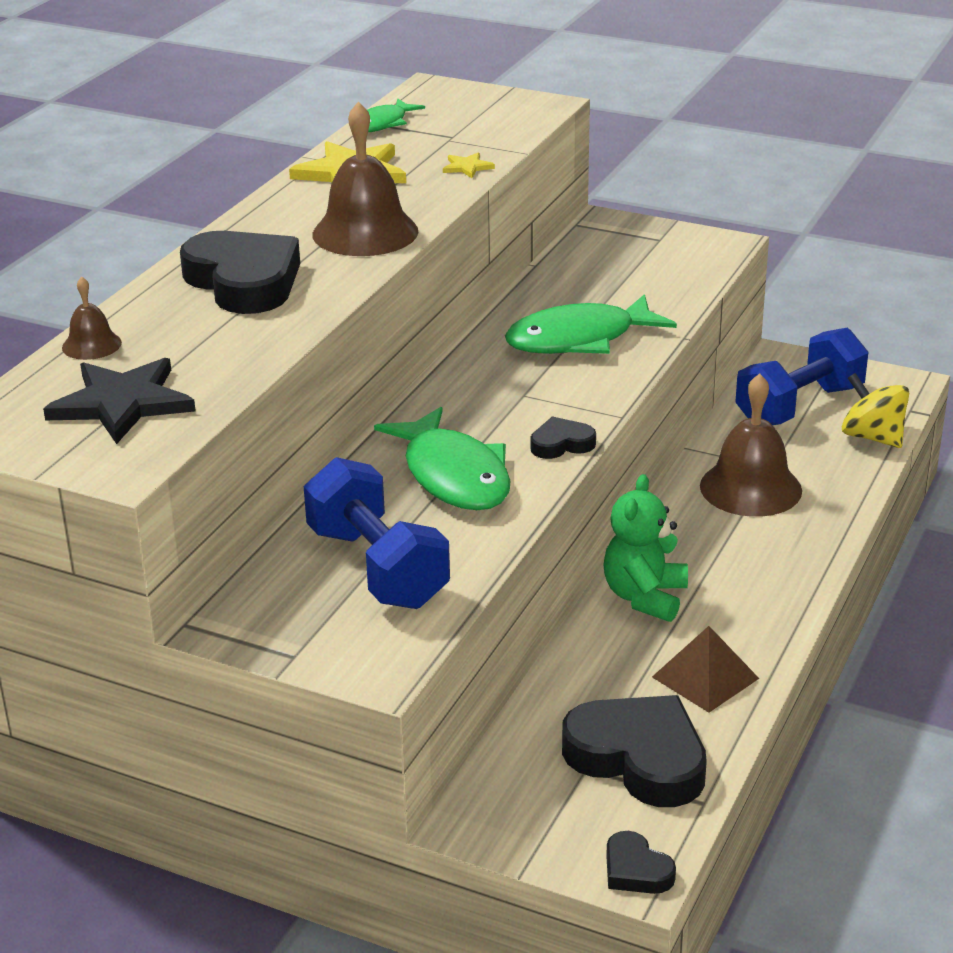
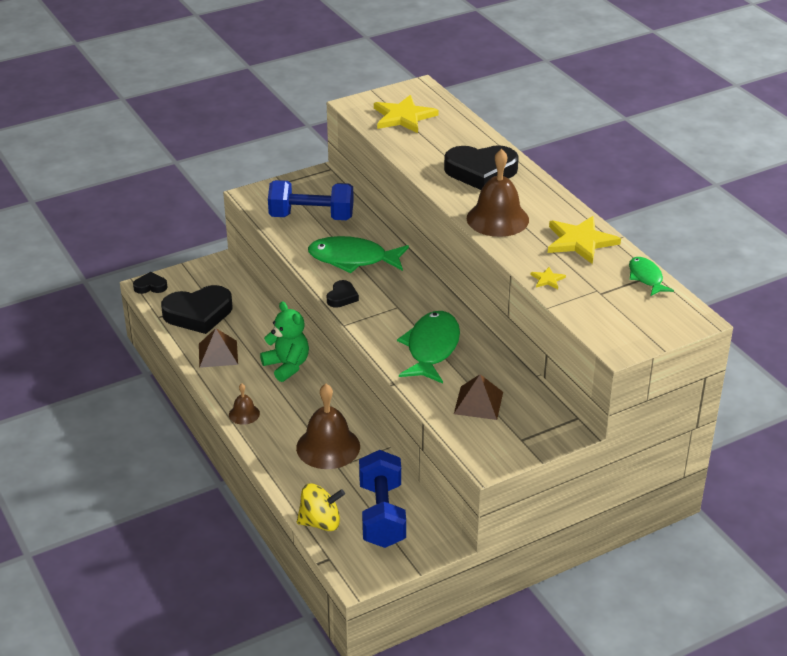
camera: 125 degrees right, 5 degrees up
black star [43,358,196,444] -> yellow star [374,95,438,133]
brown bell [62,276,122,360] -> brown bell moved to [229,384,260,425]
none -> brown pyramid [454,374,503,420]

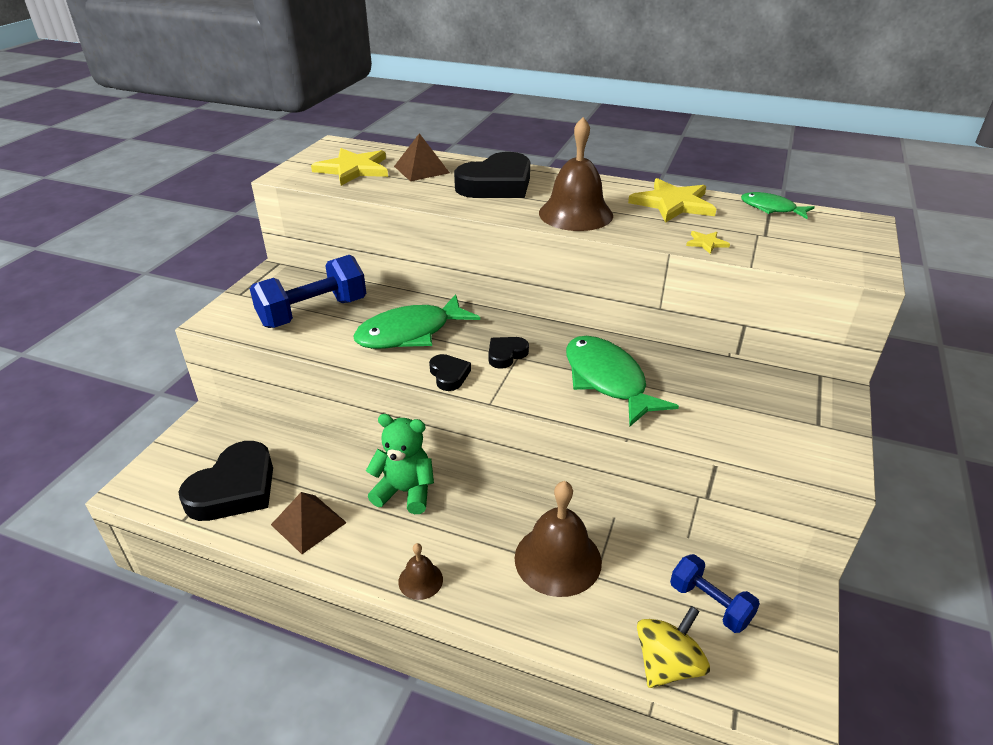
camera: 40 degrees left, 0 degrees up
black heart [133,272,167,294] -> black heart moved to [488,337,529,369]
blue dumbbell [359,450,406,548] -> blue dumbbell [670,554,760,633], size x0.60
brown pyramid [454,374,503,420] -> brown pyramid moved to [394,133,450,181]

